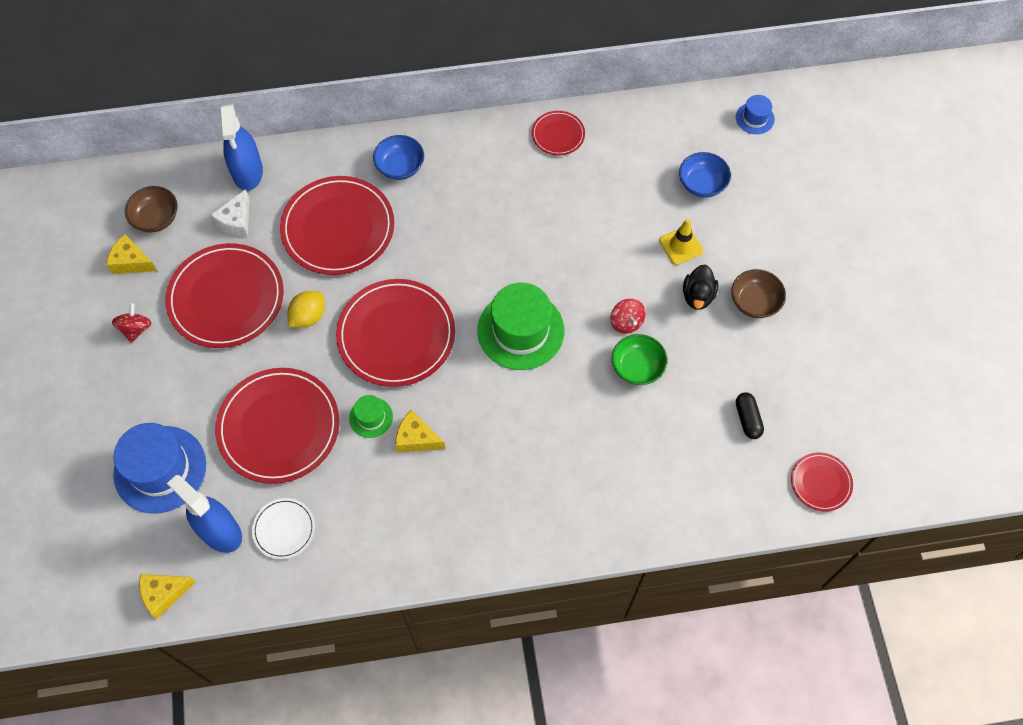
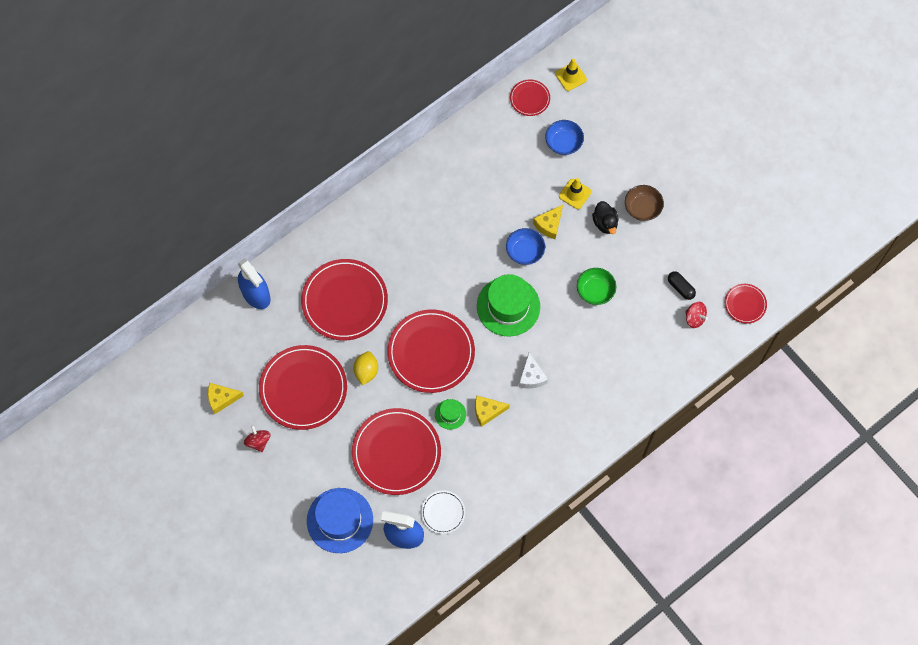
camera: 30 degrees left, 5 degrees up
brown bowl [125,186,177,233] -> none
yellow cheese [139,574,196,619] -> yellow cheese moved to [533,205,563,239]
white cheese [210,189,250,237] -> white cheese moved to [519,353,548,389]
blue bowl [373,135,424,180] -> blue bowl moved to [506,228,545,265]
red plate [532,111,585,155] -> red plate moved to [510,79,550,116]
red spinning top [611,299,646,334] -> red spinning top moved to [685,302,708,328]
blue hat [736,95,775,134] -> yellow traffic cone [555,59,587,91]

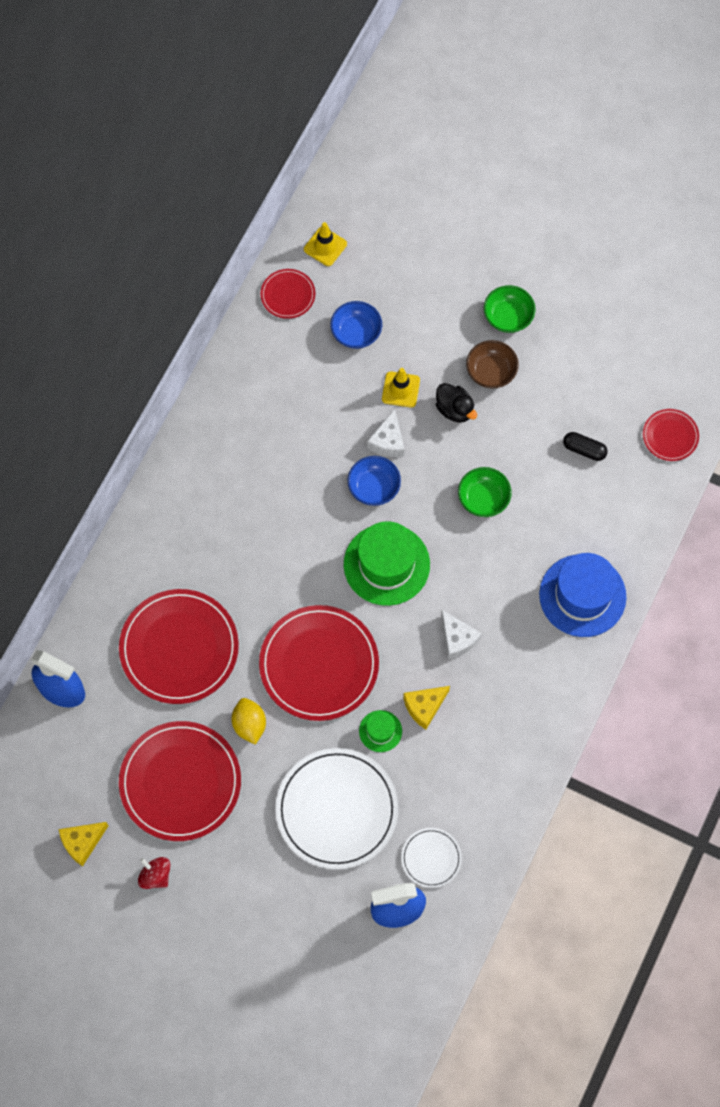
camera: 25 degrees left, 0 degrees up
blue hat [307,488,373,553] -> blue hat moved to [539,553,627,637]
red plate [352,408,441,495] -> white plate [275,748,398,869]
yellow cheese [533,205,563,239] -> white cheese [367,409,404,457]
red spinning top [685,302,708,328] -> none
none -> green bowl [484,285,536,333]

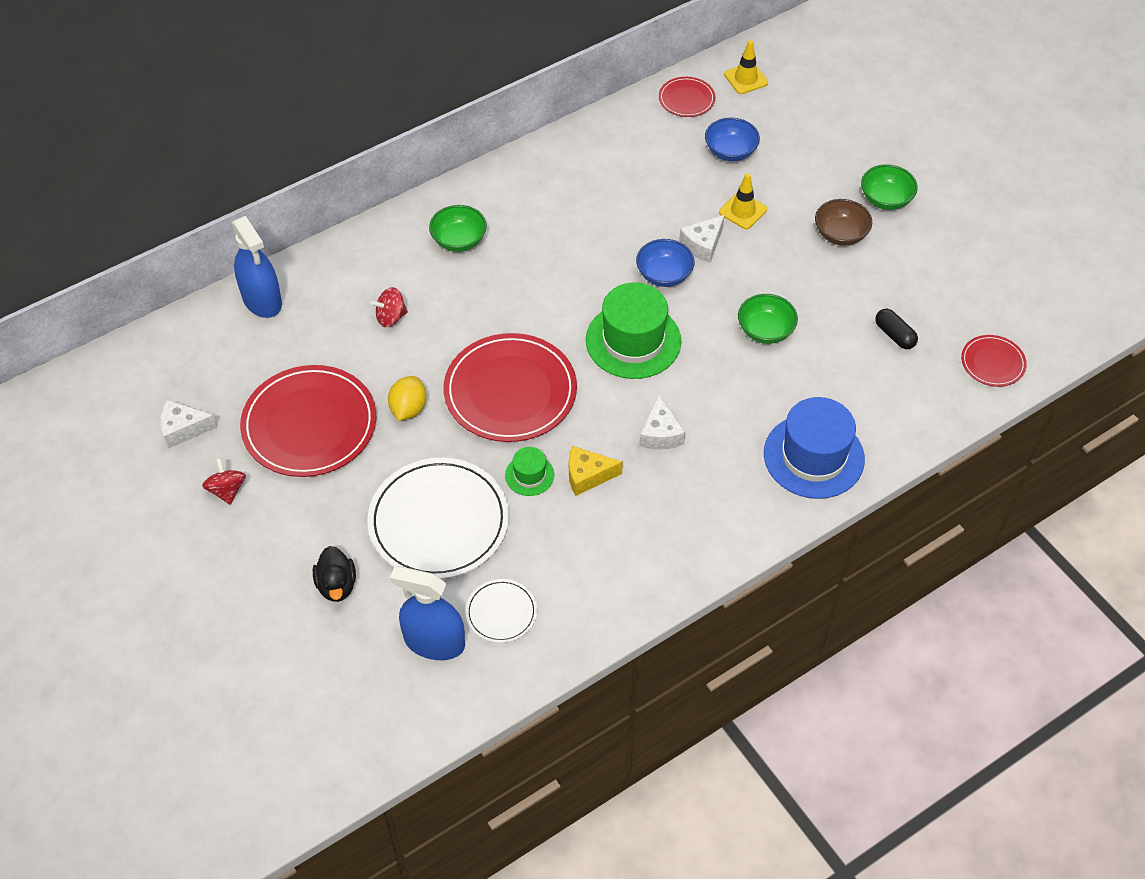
camera: 30 degrees right, 15 degrees down
yellow cheese [59,822,108,867] -> white cheese [160,400,218,449]
red plate [119,589,239,704] -> red spinning top [371,287,408,327]
black duck [436,383,477,423] -> black duck moved to [313,546,356,602]
none -> green bowl [429,205,487,252]

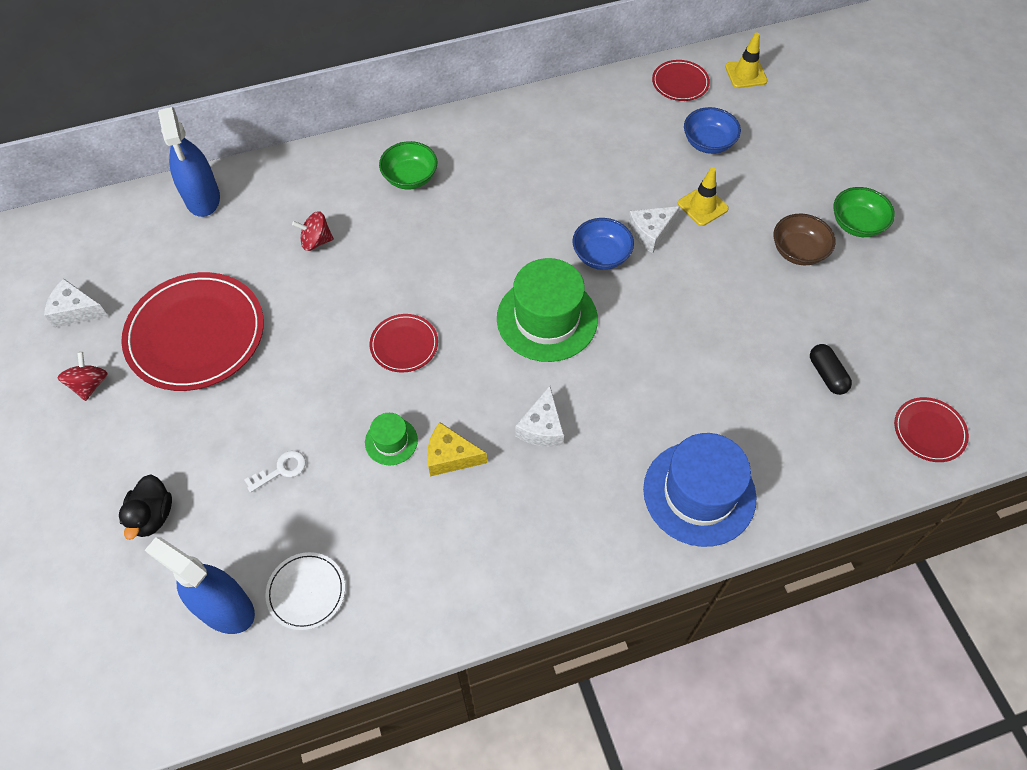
camera: 15 degrees right, 5 degrees up
white plate [367,458,509,579] -> white key [244,451,306,493]
yellow lemon [388,376,427,421] -> none
red plate [443,333,577,442] -> red plate [369,314,438,373], size x0.49
green bowl [738,294,798,344] -> none

